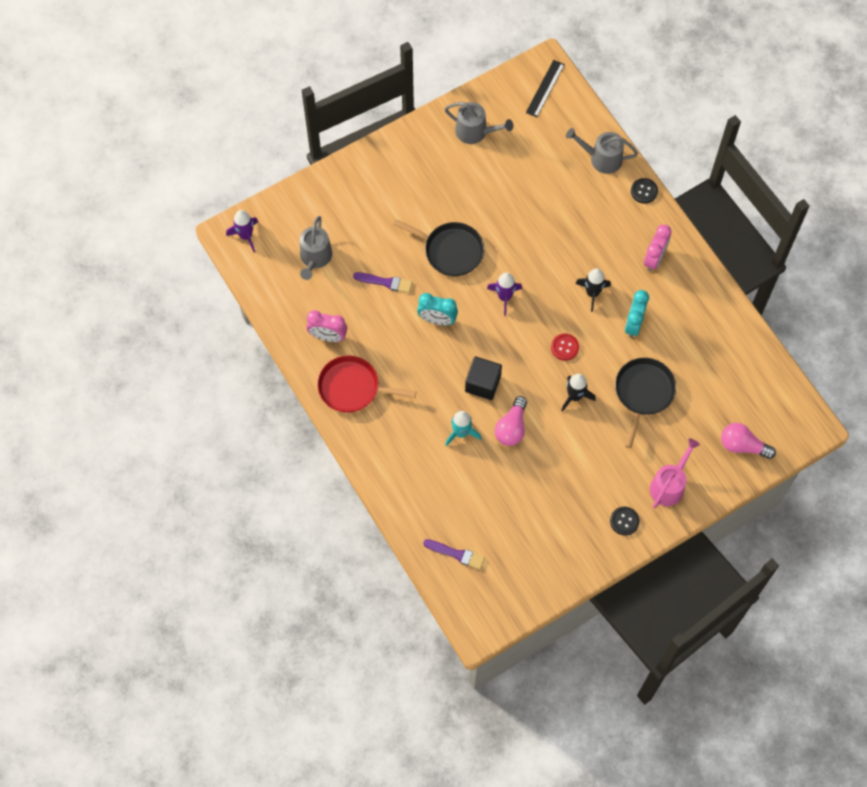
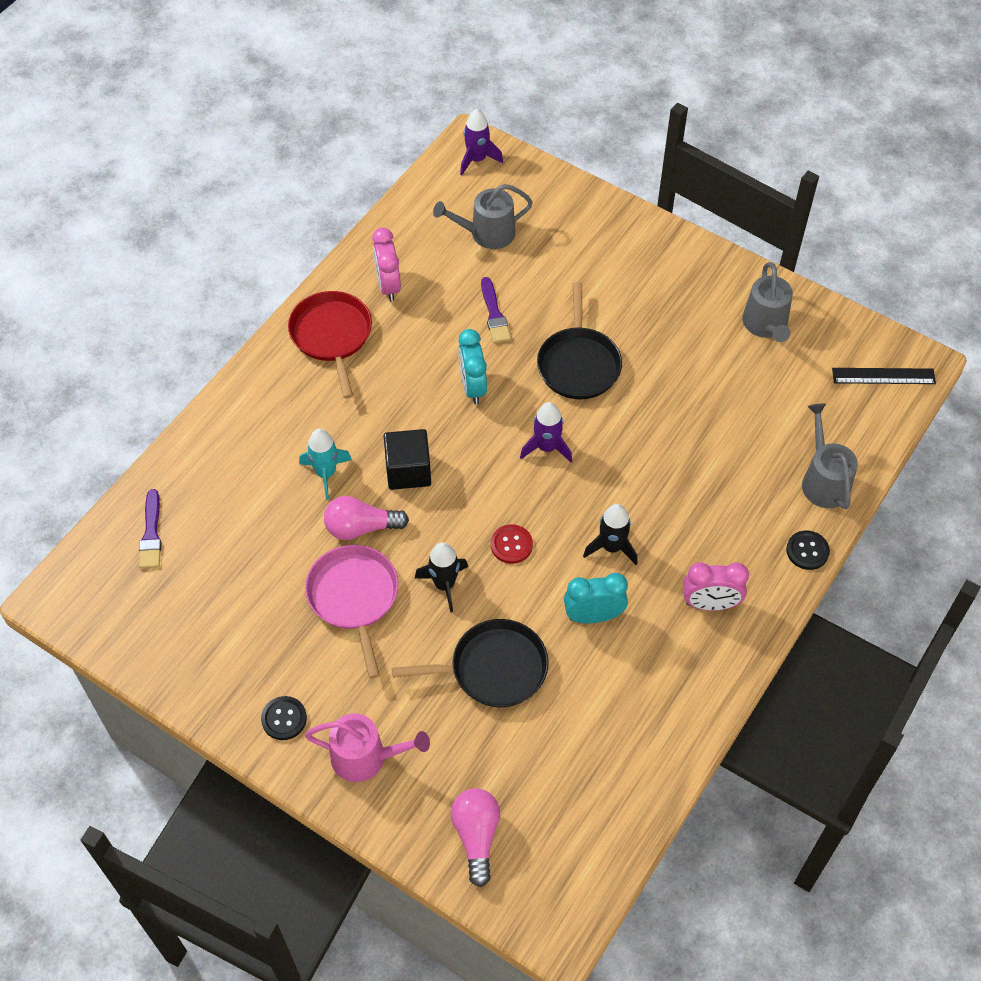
camera: 65 degrees right, 10 degrees down
none -> pink pan [305,545,399,679]

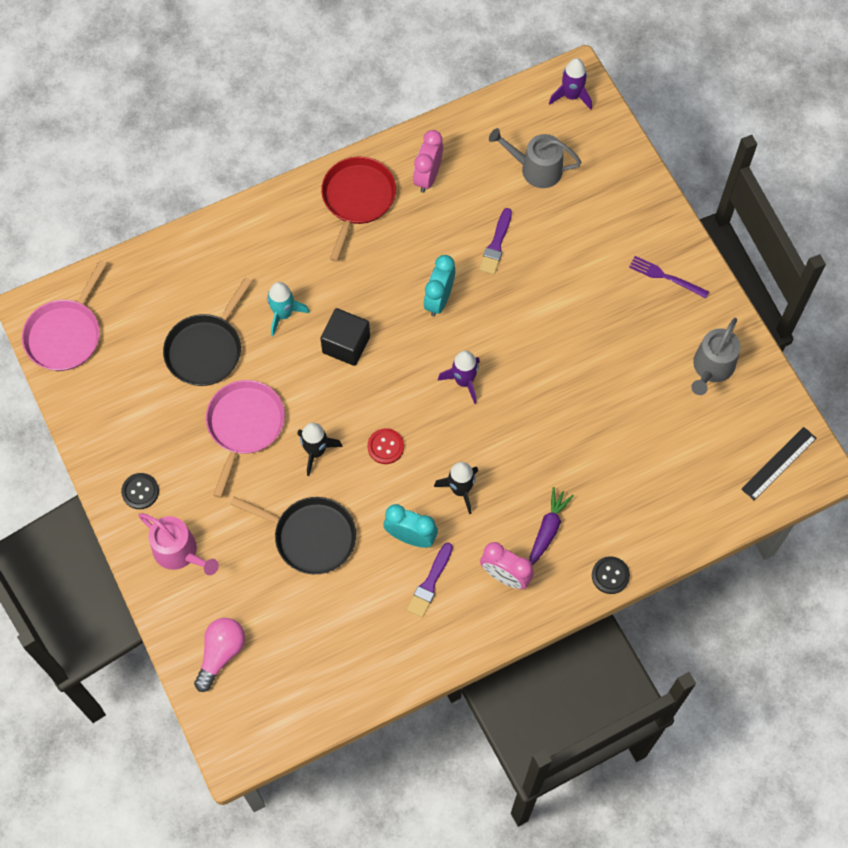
camera: 30 degrees right, 10 degrees up
purple brush [139,489,162,569] -> purple brush moved to [407,543,453,618]
pink light bulb [324,496,409,540] -> none
black pan [537,282,622,400] -> black pan moved to [163,277,252,386]
grey watering can [802,403,858,509] -> none
black ruler [832,368,936,384] -> black ruler turned 75 degrees counterclockwise [741,427,817,501]
none -> pink pan [22,260,107,371]
none -> purple carrot [529,487,574,565]
none -> purple fork [629,256,709,298]

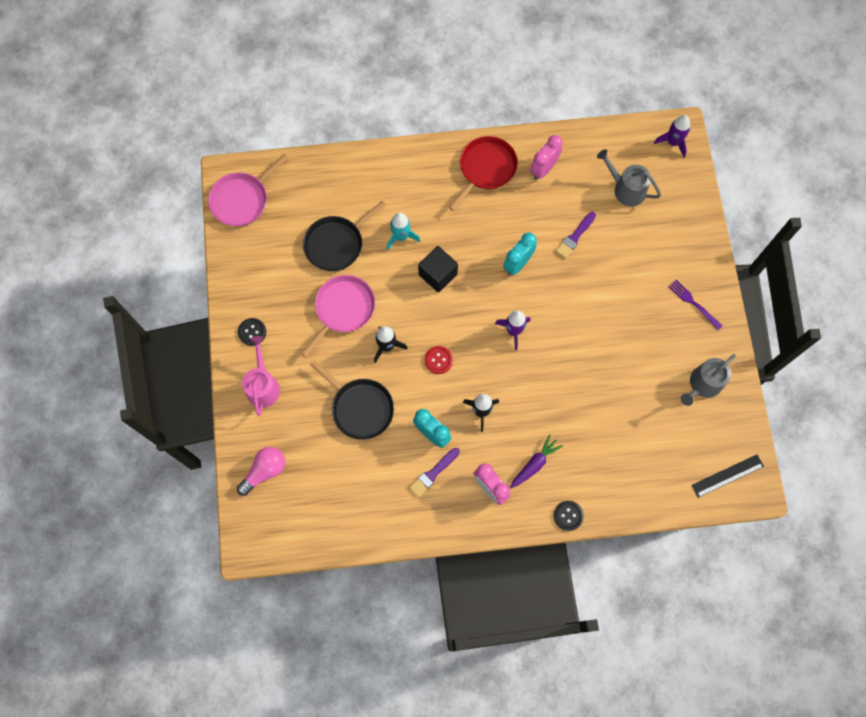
camera: 20 degrees right, 5 degrees up
pink watering can [139,513,219,575] -> pink watering can turned 150 degrees counterclockwise [242,336,280,416]

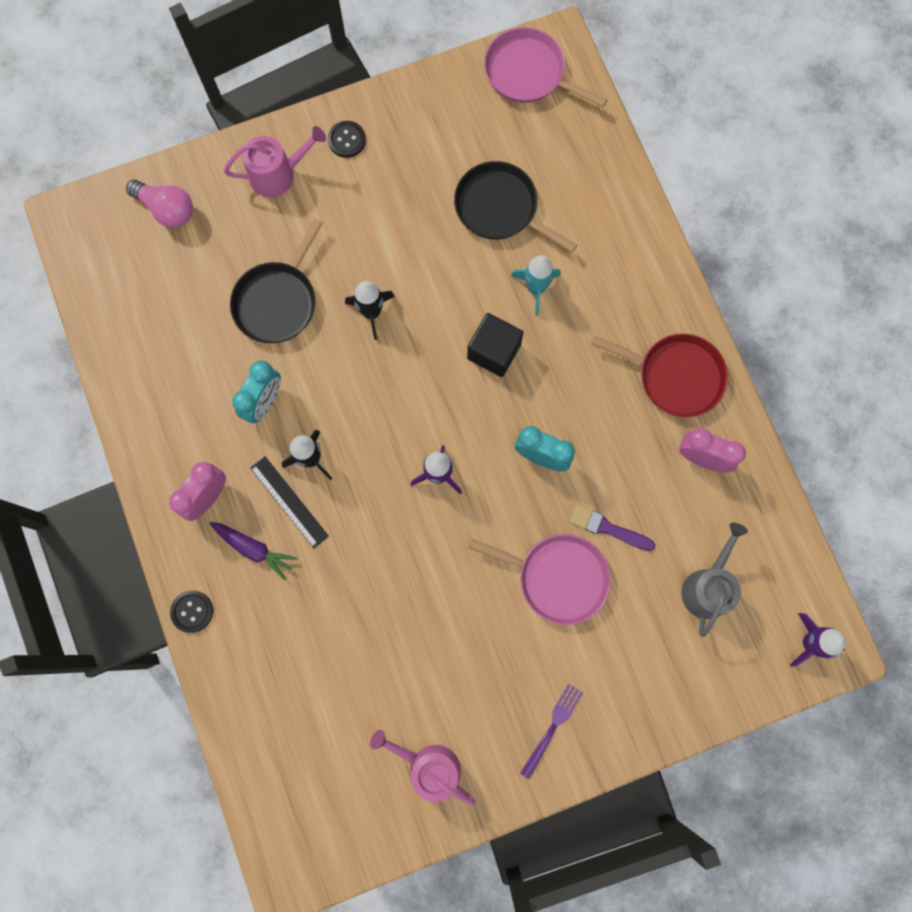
camera: 75 degrees right, 5 degrees up
pink pan [301,275,375,358] -> pink pan moved to [468,534,611,625]
purple brush [409,448,460,497] -> none
red button [425,346,453,374] -> none
grey watering can [681,354,736,406] -> pink watering can [370,730,476,805]
black ruler [691,454,764,498] -> black ruler moved to [250,456,329,548]

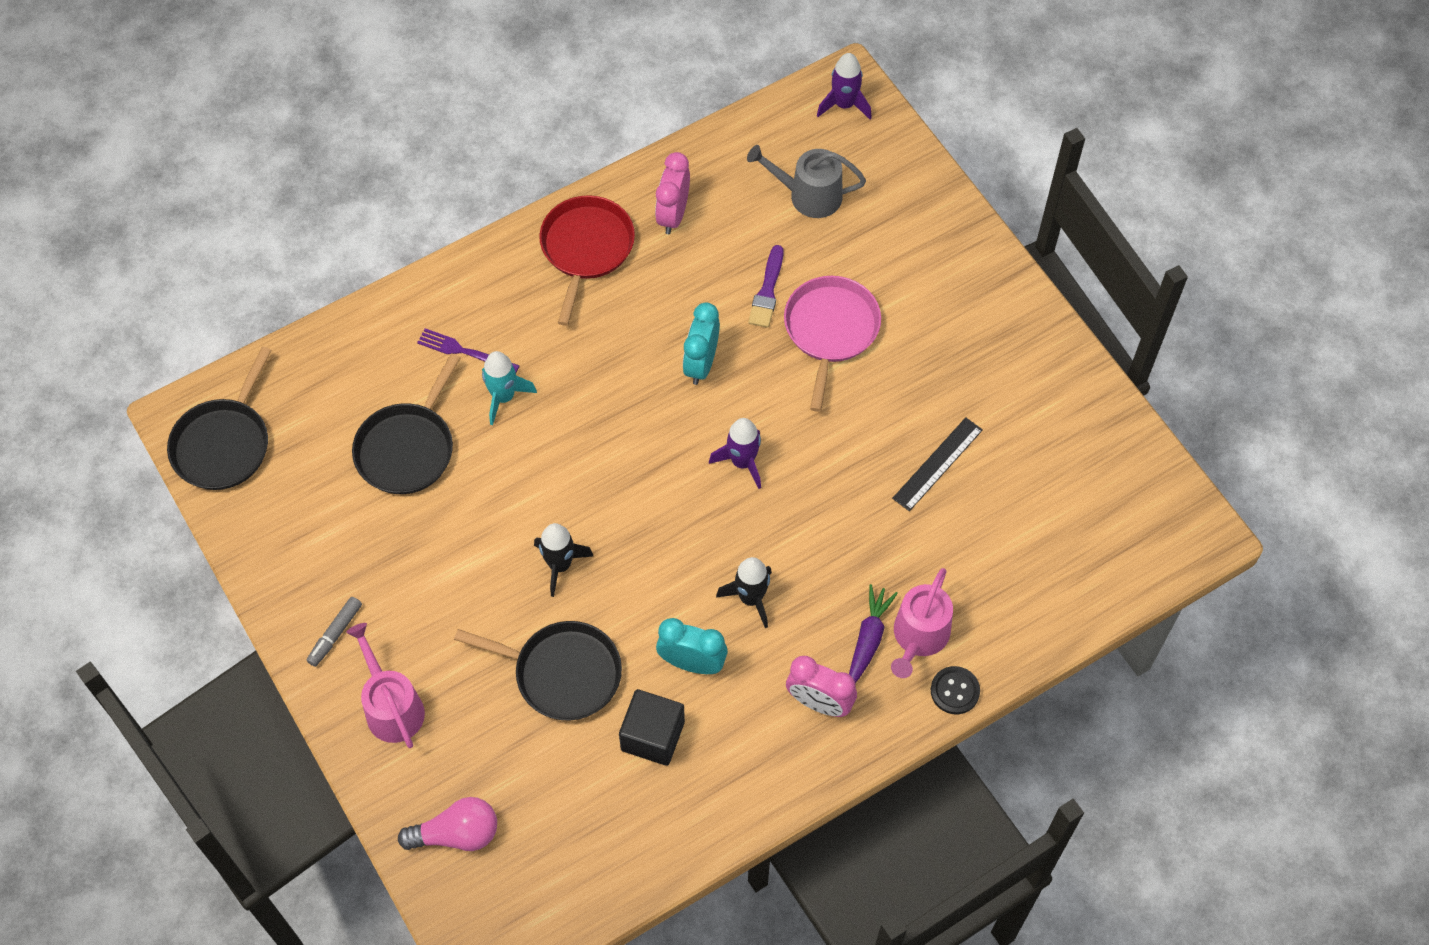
camera: 100 degrees left, 15 degrees down
pink light bulb [126,180,193,228] -> pink light bulb turned 60 degrees clockwise [398,797,497,851]
black ruler [250,456,329,548] -> black ruler moved to [892,417,983,511]
black button [328,121,366,158] -> grey marker [306,597,362,667]
pink watering can [370,730,476,805] -> pink watering can moved to [891,568,953,678]
black cube [467,313,524,377] -> black cube moved to [619,689,685,766]
pink pan [484,27,607,107] -> black pan [167,346,272,490]
purple fork [520,684,583,779] -> purple fork moved to [417,328,520,373]

